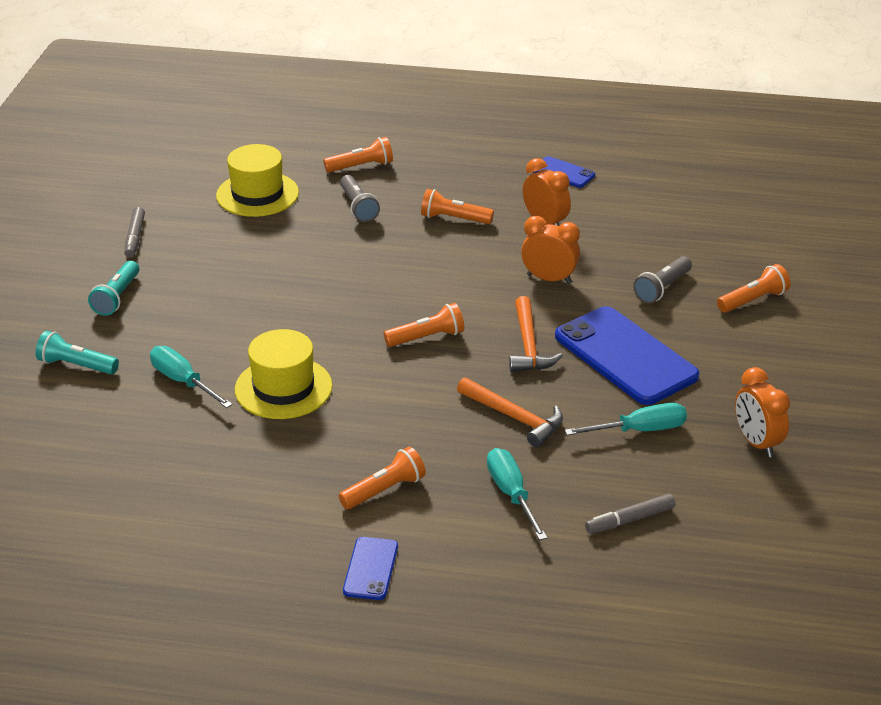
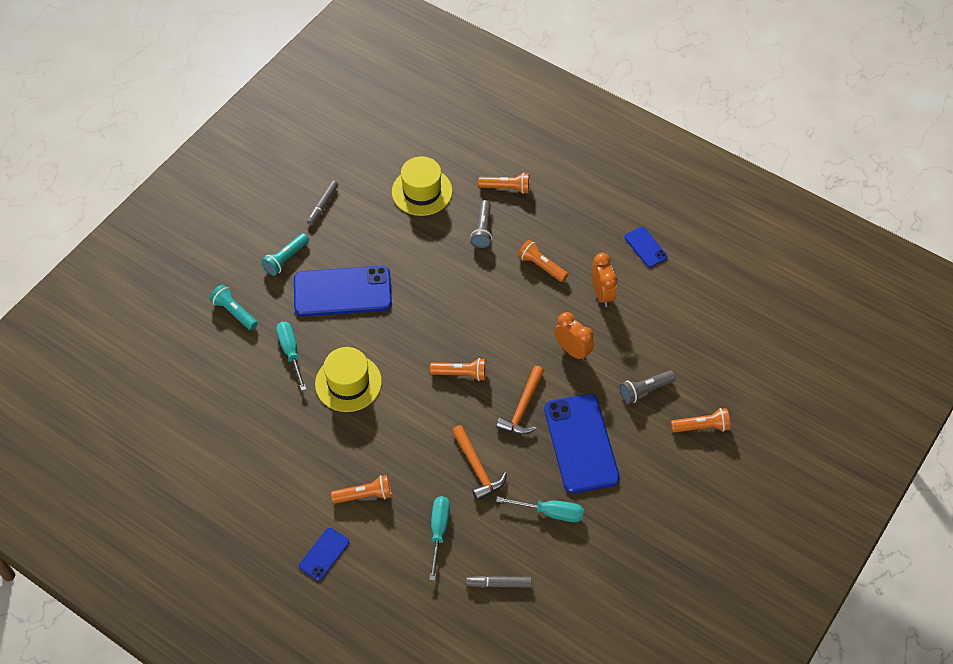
camera: 25 degrees right, 20 degrees up
orange clock [735,367,790,458] -> none
none -> blue phone [294,266,392,316]

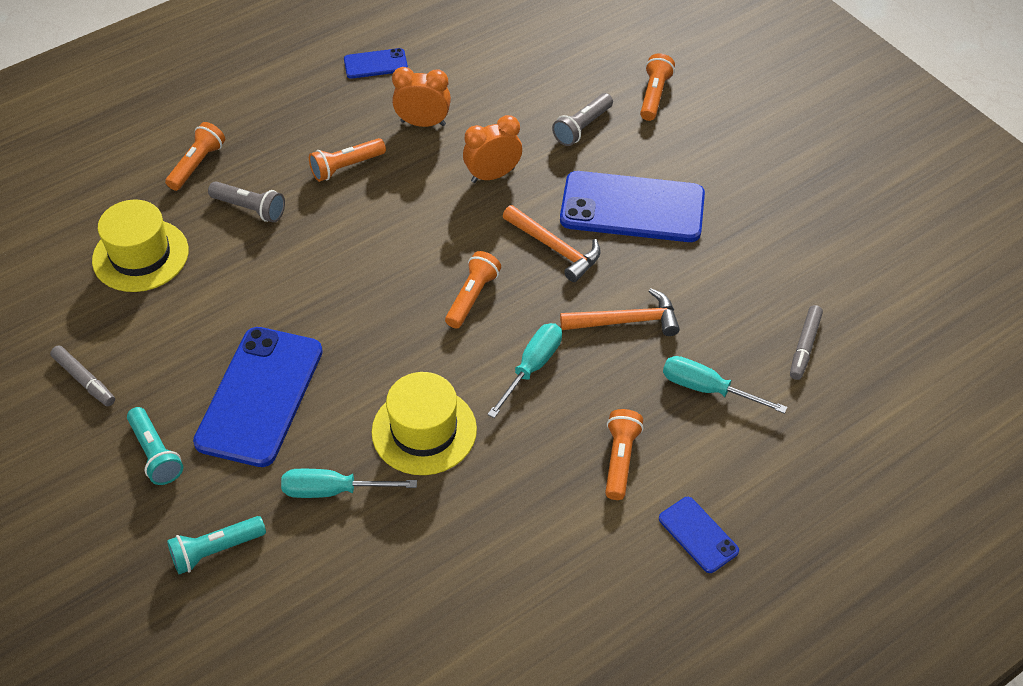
camera: 70 degrees left, 5 degrees down
turquoise screwdriver [496,497,584,522] -> turquoise screwdriver moved to [487,323,562,418]
grey flashlight [620,370,676,404] -> grey flashlight turned 45 degrees clockwise [552,93,613,146]

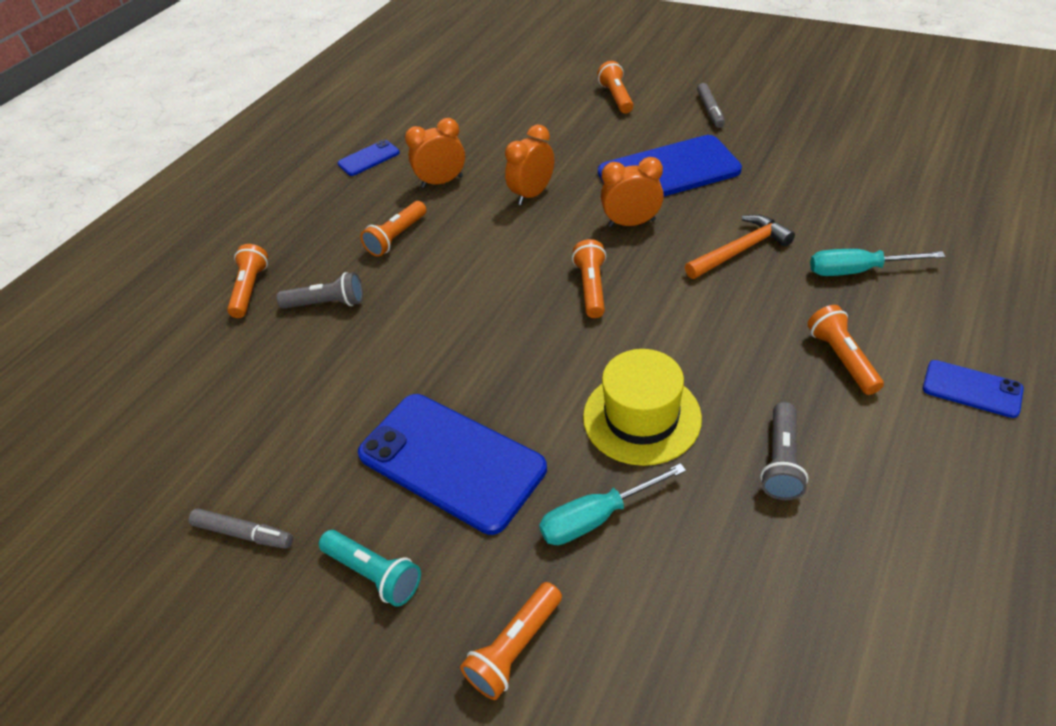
camera: 20 degrees left, 5 degrees down
yellow hat [92,199,189,292] -> none
turquoise flashlight [167,516,266,574] -> orange flashlight [460,582,562,700]
blue phone [193,327,323,467] -> blue phone turned 45 degrees counterclockwise [358,394,547,535]
turquoise screwdriver [487,323,562,418] -> none
orange hammer [503,205,600,282] -> orange clock [601,157,664,227]
grey flashlight [552,93,613,146] -> grey flashlight moved to [760,402,808,500]
grey marker [790,305,823,380] -> grey marker moved to [697,83,725,128]

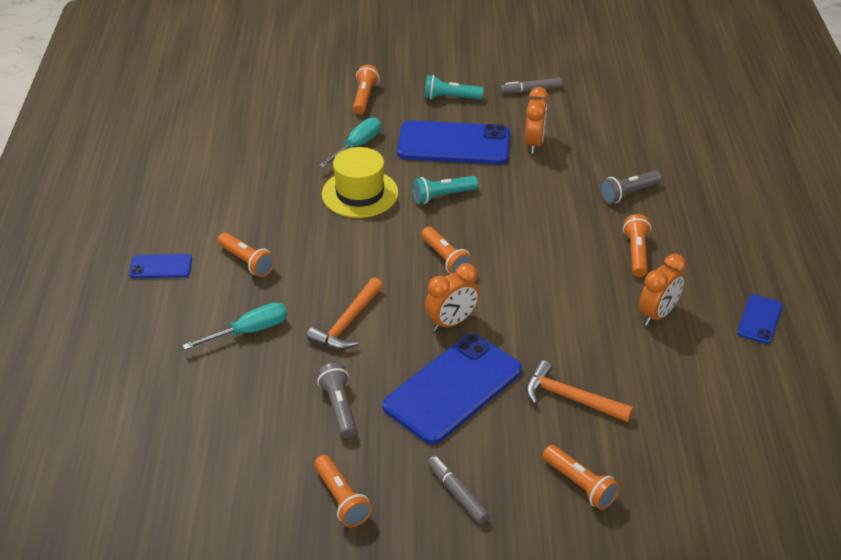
camera: 145 degrees right, 5 degrees down
orange flashlight [227,244,268,318] -> orange flashlight moved to [314,455,372,527]
orange clock [505,125,554,205] -> orange clock moved to [525,87,548,154]
grey flashlight [760,402,808,500] -> grey flashlight moved to [317,363,357,439]
none -> turquoise flashlight [412,176,478,204]
none -> orange hammer [526,360,633,422]

